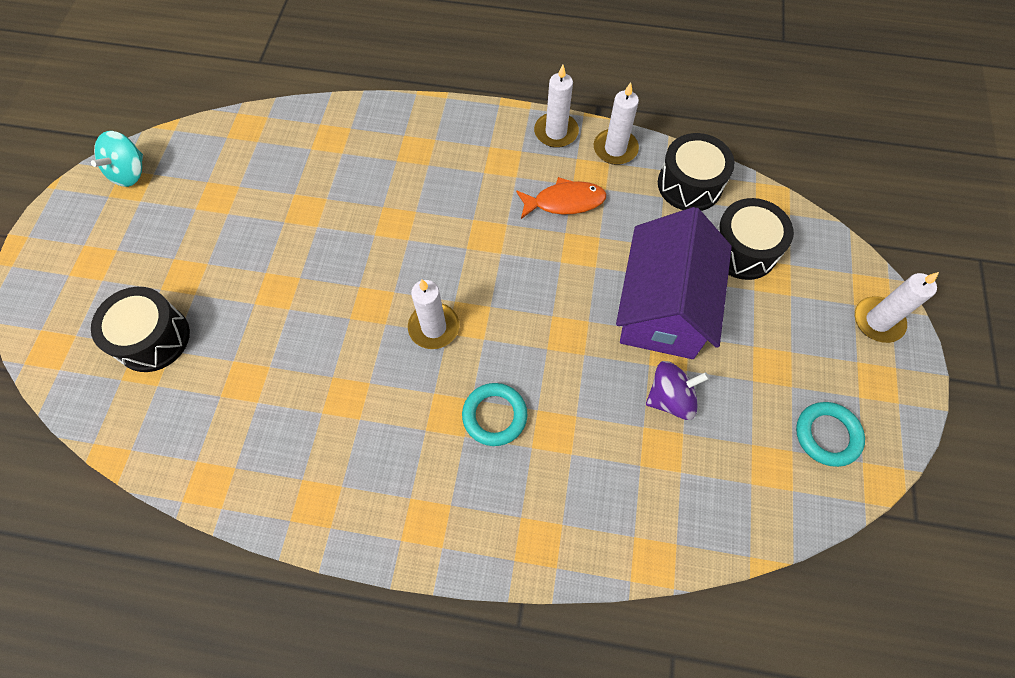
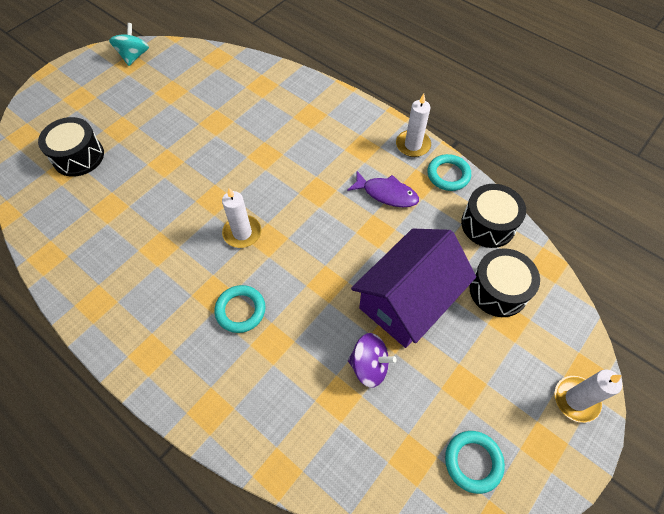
camera: 30 degrees right, 5 degrees down
turquoise spinning top [91,131,143,187] -> turquoise spinning top turned 135 degrees clockwise [109,23,149,66]
orange fish [516,177,607,219] -> purple fish [347,171,419,207]
white candle [594,82,639,165] -> turquoise ring [428,154,471,191]

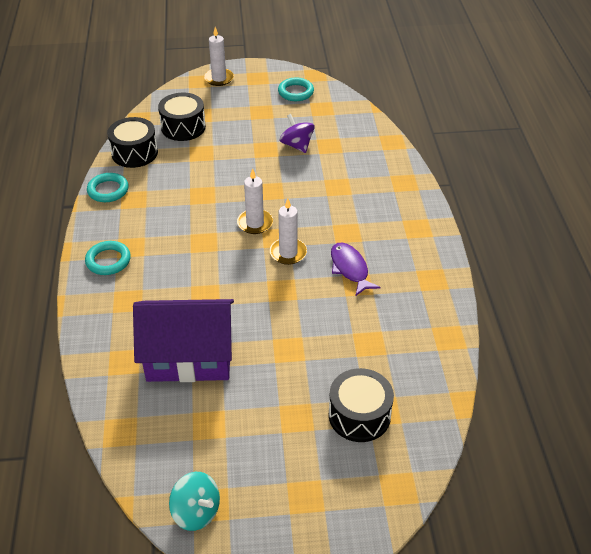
camera: 135 degrees left, 15 degrees down
turquoise spinning top [109,23,149,66] -> turquoise spinning top turned 105 degrees counterclockwise [169,472,220,531]
turquoise ring [215,285,265,333] -> turquoise ring moved to [85,241,131,275]
purple fish [347,171,419,207] -> purple fish moved to [331,243,381,296]
purple house [351,229,476,348] -> purple house moved to [133,299,234,382]
white candle [396,94,431,157] -> white candle moved to [237,168,273,234]

